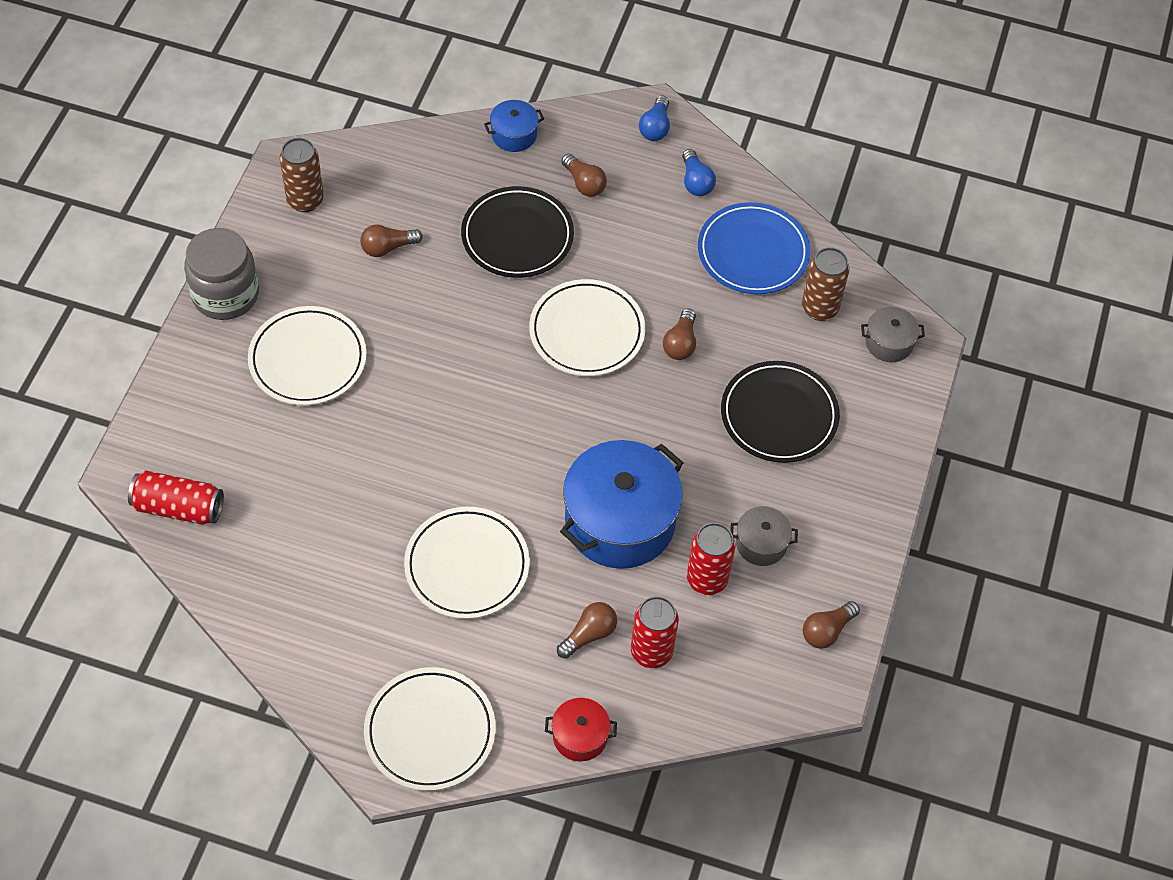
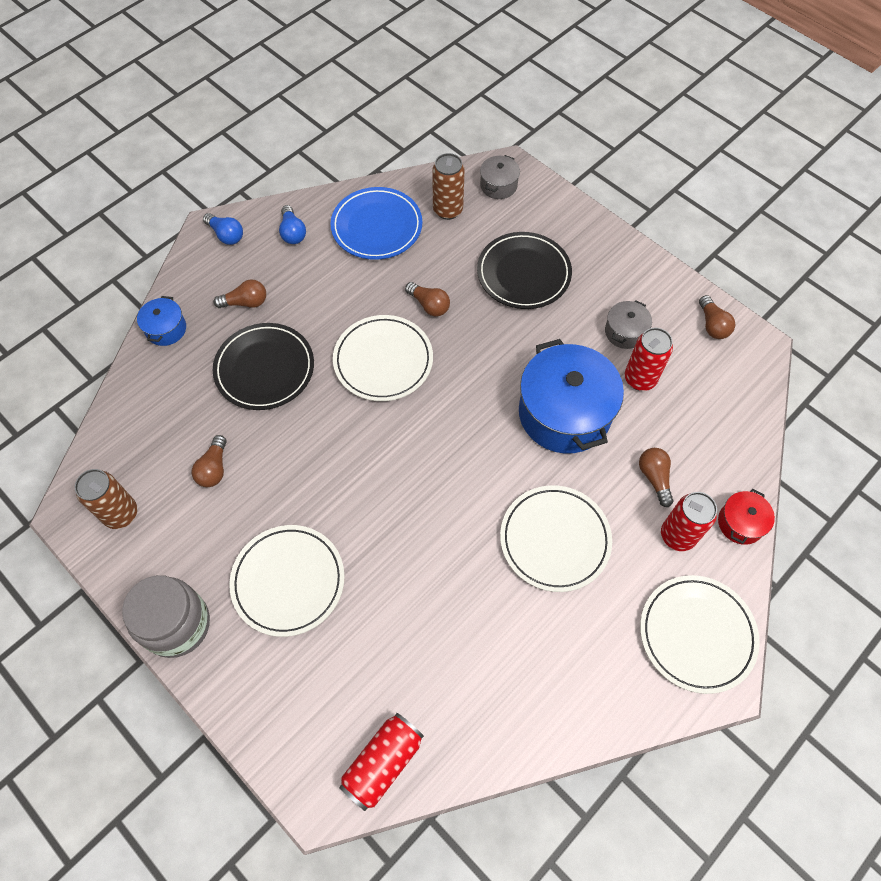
camera: 60 degrees left, 5 degrees up
red can [631,596,679,668] -> red can moved to [661,492,717,551]
blue light bulb [682,149,716,196] -> blue light bulb turned 60 degrees clockwise [279,205,306,244]

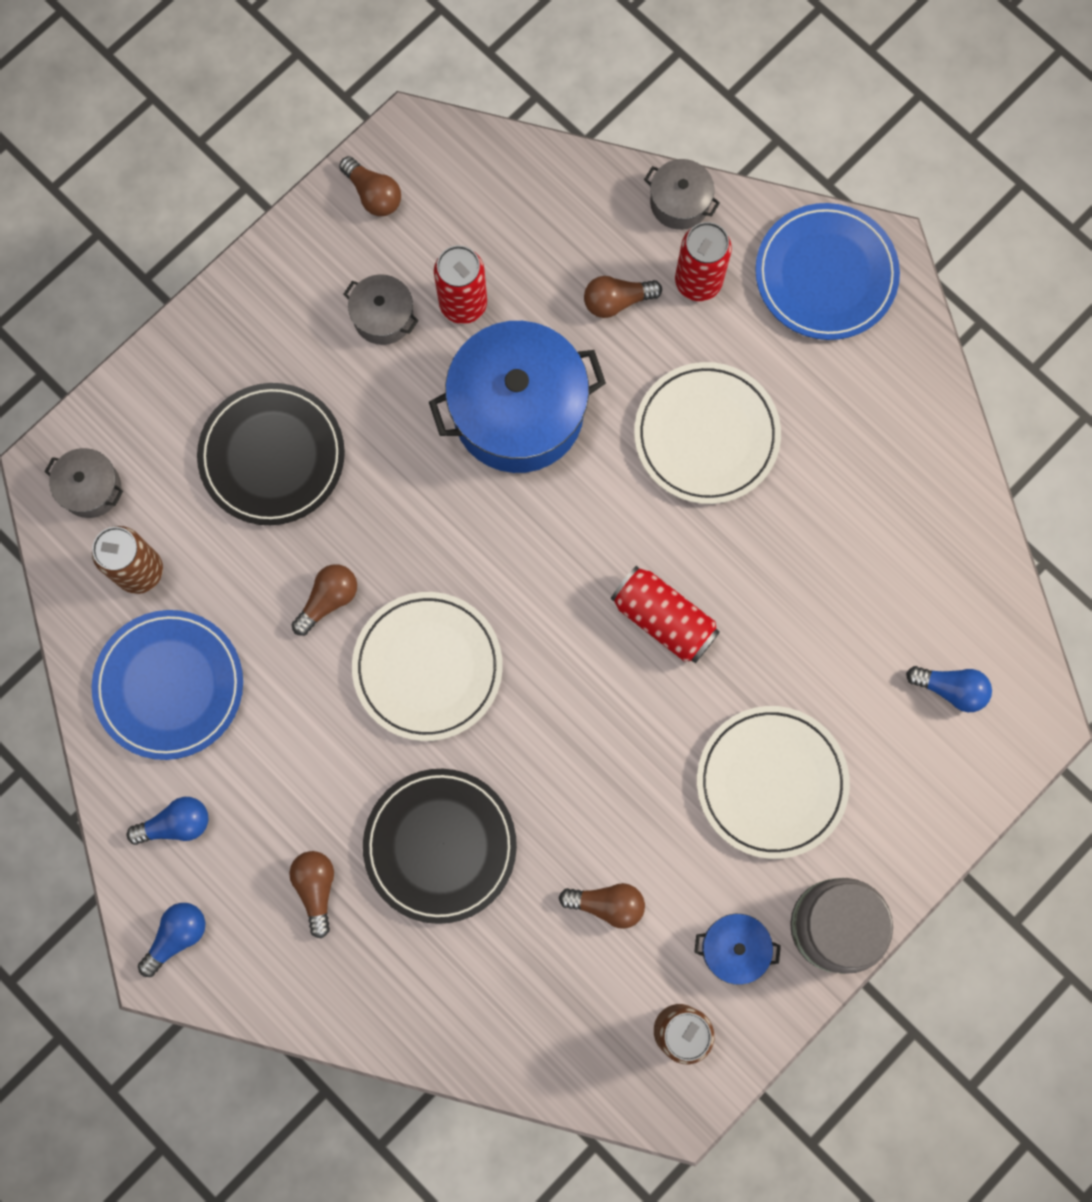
camera: 90 degrees left, 15 degrees up
blue pot [137,296,186,346] -> blue pot moved to [694,914,781,985]
red can [339,713,424,811] -> red can moved to [611,566,720,663]
white plate [640,575,760,694] -> blue plate [755,203,900,340]
brown light bulb [699,295,735,339] -> brown light bulb turned 60 degrees clockwise [339,156,401,216]
red pot [718,489,775,545] -> grey pot [644,159,720,230]
none -> blue light bulb [906,666,992,712]

